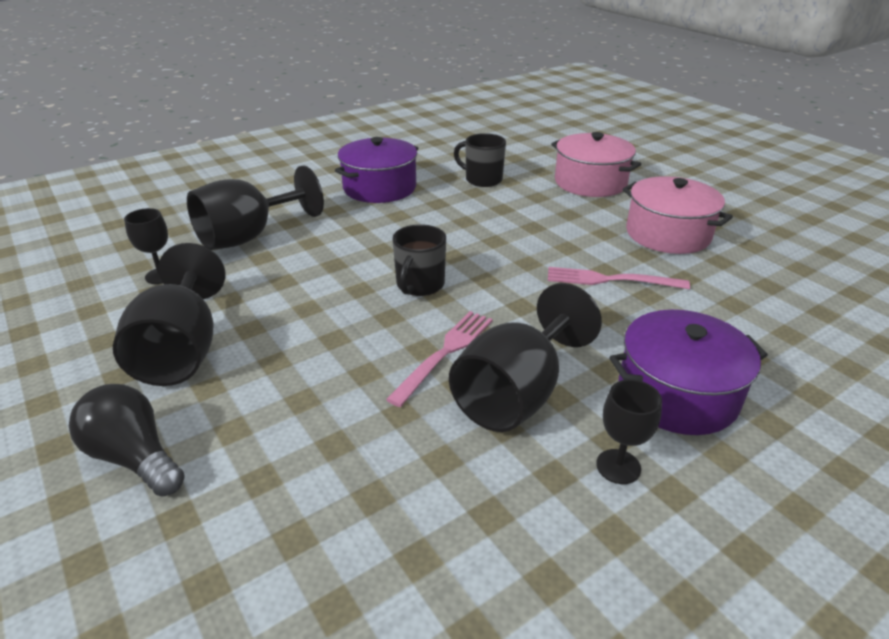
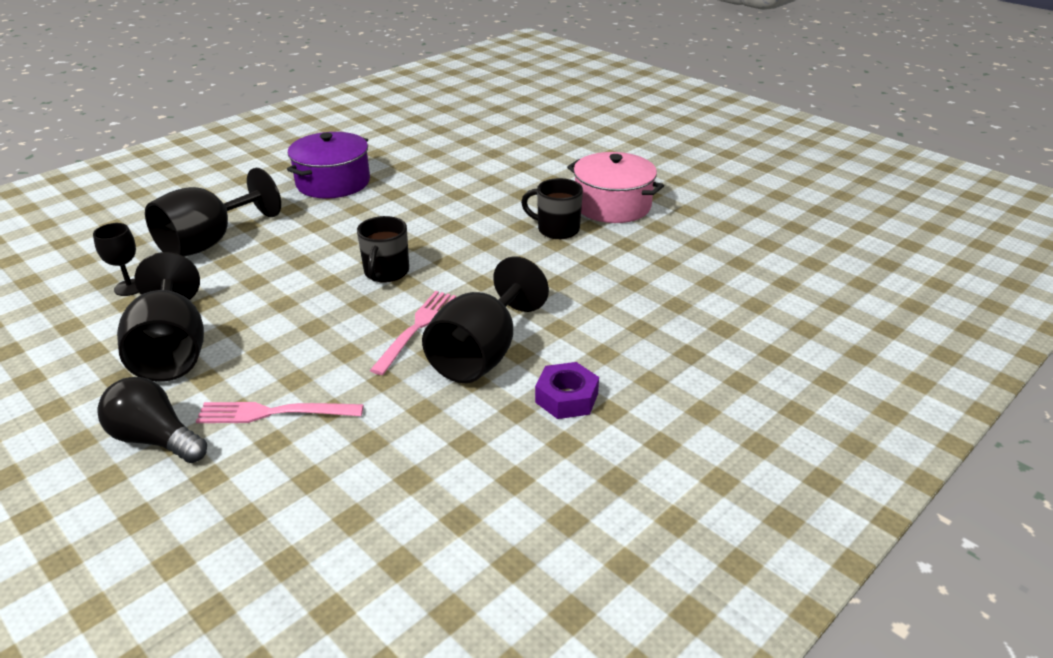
camera: 10 degrees left, 0 degrees up
black mug [454,133,506,187] -> black mug moved to [521,178,583,239]
pink fork [548,267,690,289] -> pink fork moved to [196,402,364,423]
pink pot [551,132,641,197] -> none
black goblet [596,379,662,484] -> purple nut [535,362,599,419]
purple pot [609,310,768,435] -> none

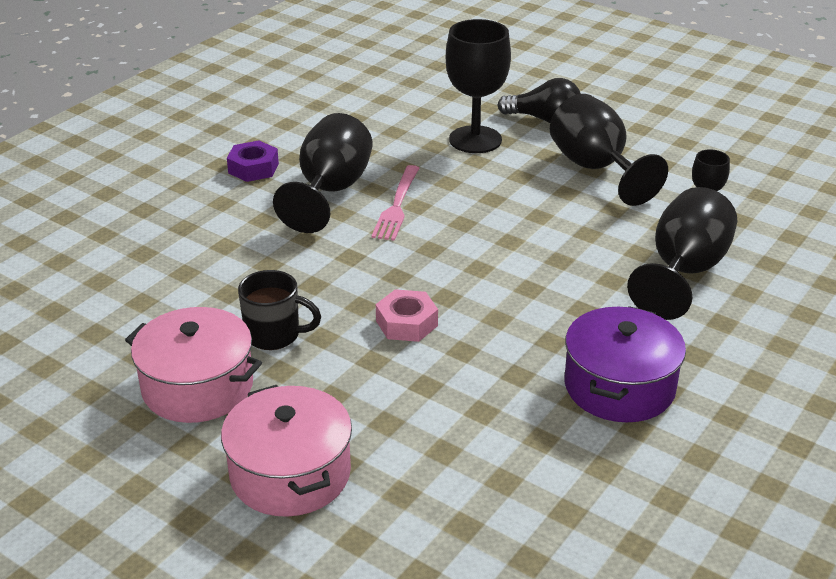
camera: 170 degrees right, 0 degrees up
pink fork [196,402,364,423] -> black goblet [446,19,511,153]
black mug [357,216,409,283] -> none
none -> pink pot [221,385,352,517]
none -> pink nut [376,289,438,342]

